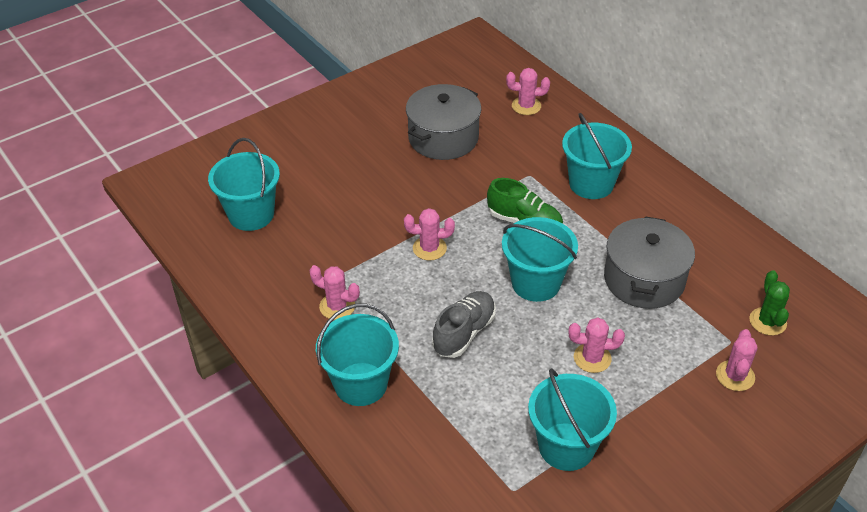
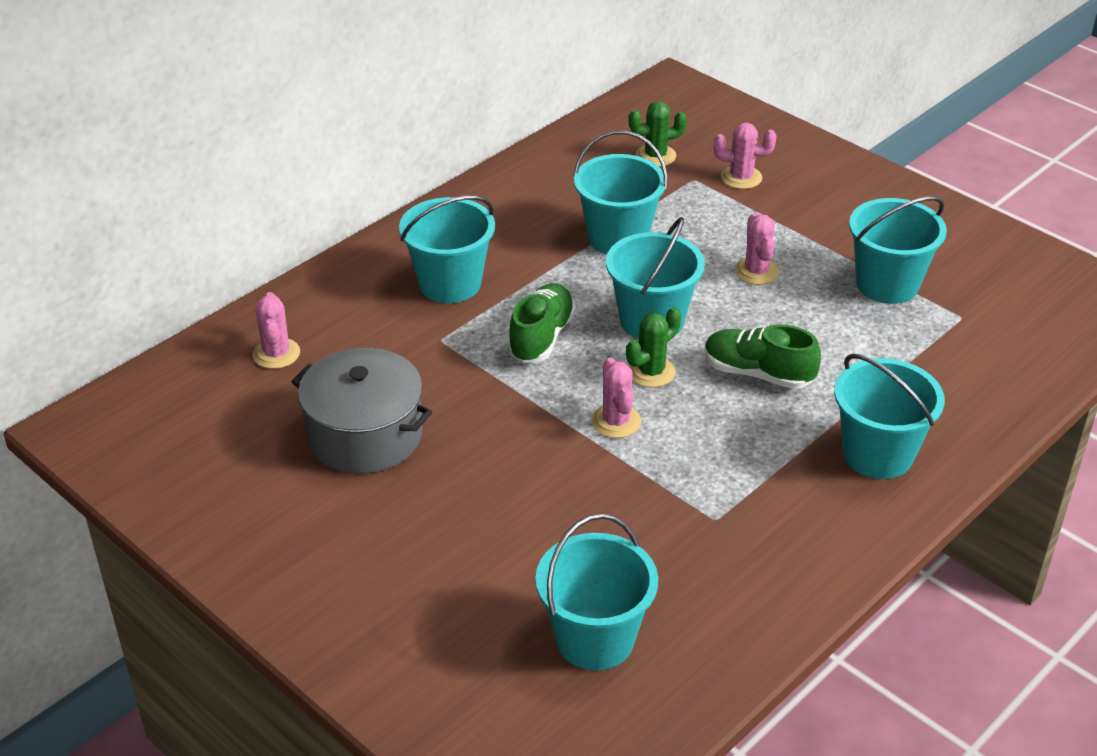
camera: 100 degrees left, 5 degrees down
pink cactus [309,265,360,320] -> none
grey shoe [432,291,496,358] -> green shoe [705,324,821,389]
grey pot [604,216,695,309] -> turquoise bucket [573,130,668,254]
none -> green cactus [626,307,681,388]

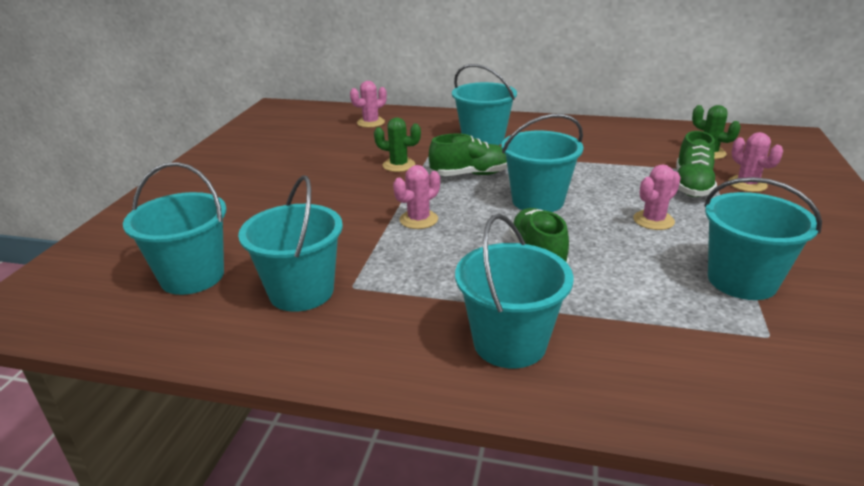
camera: 60 degrees right, 10 degrees down
grey pot [291,348,432,474] -> none
turquoise bucket [573,130,668,254] -> turquoise bucket moved to [238,175,343,312]
green cactus [626,307,681,388] -> green cactus moved to [374,117,421,172]
none -> green shoe [676,131,717,197]

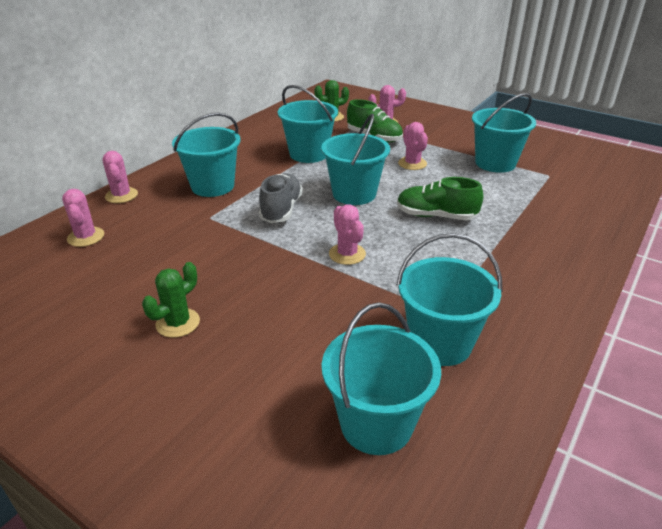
camera: 70 degrees left, 5 degrees up
green cactus [374,117,421,172] -> green cactus moved to [142,262,200,338]
green shoe [429,133,508,176] -> grey shoe [259,173,303,223]
turquoise bucket [455,214,574,368] -> turquoise bucket moved to [278,85,338,163]
none -> pink cactus [102,151,138,203]

